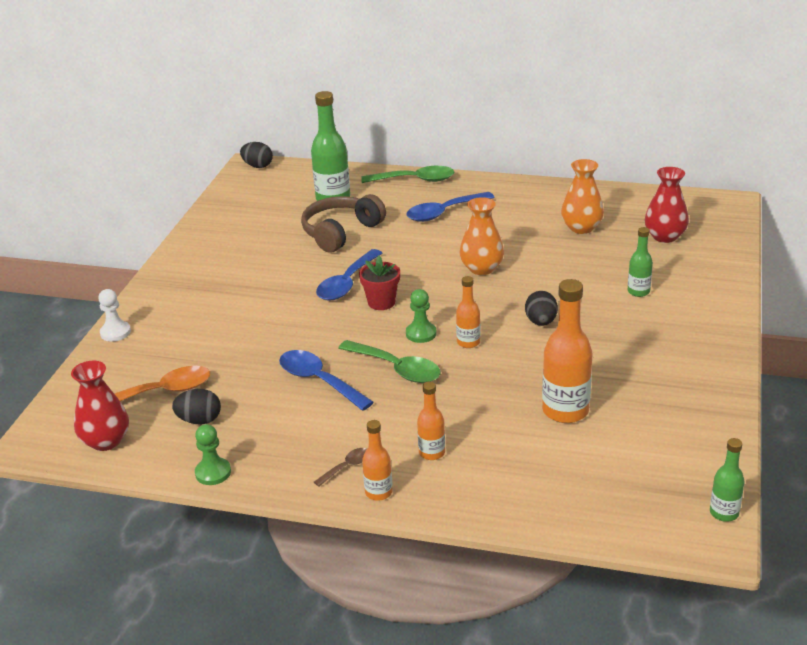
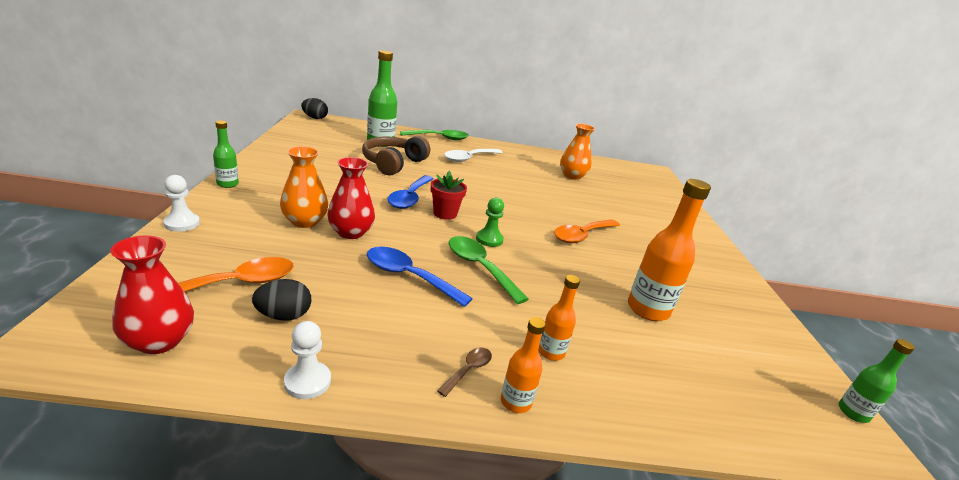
camera: 20 degrees left, 5 degrees down
green pawn [195,424,231,485] -> white pawn [284,321,331,399]
green spoon [338,340,441,383] -> green spoon turned 150 degrees counterclockwise [449,236,529,304]
blue spoon [406,192,495,222] -> white spoon [444,149,503,162]
orange bottle [456,276,481,348] -> none
orange vase [460,197,504,275] -> orange vase moved to [280,146,328,228]
black egg [525,291,558,326] -> orange spoon [554,219,620,243]
green bottle [628,227,653,297] -> green bottle moved to [213,120,239,188]
red vase [645,167,689,243] -> red vase moved to [327,157,375,239]

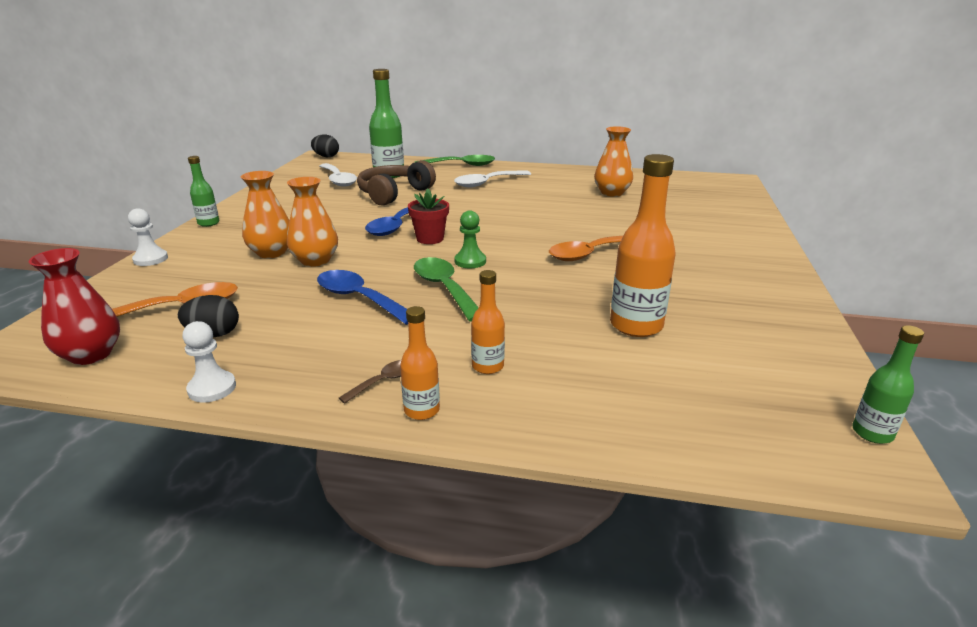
camera: 15 degrees right, 0 degrees up
red vase [327,157,375,239] -> orange vase [287,177,338,267]
none -> white spoon [319,163,357,187]

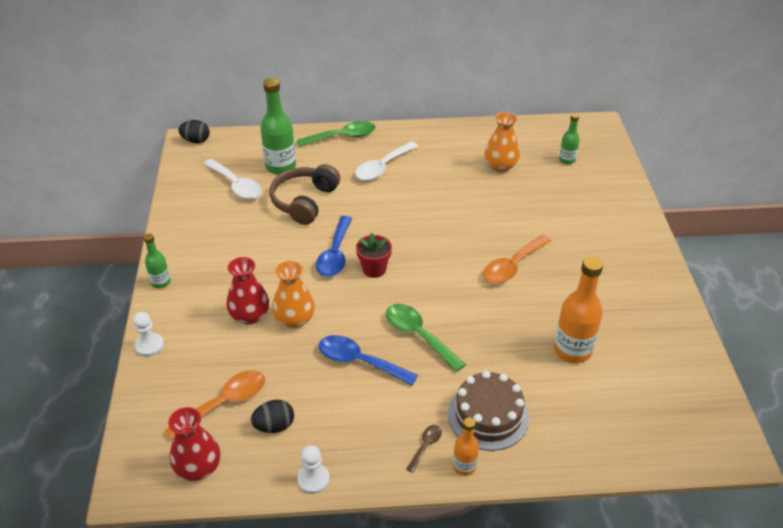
camera: 15 degrees left, 15 degrees up
orange vase [241,171,289,258] -> red vase [226,257,269,325]
green pawn [454,210,486,268] -> none
orange bottle [471,270,505,374] -> brown cake [448,371,530,451]
green bottle [852,325,924,444] -> green bottle moved to [559,113,580,164]

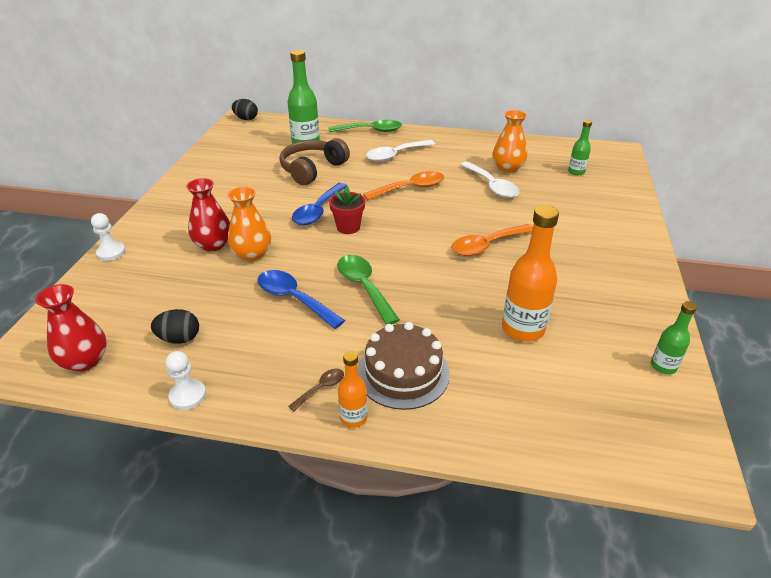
camera: 15 degrees right, 5 degrees down
green bottle [144,233,171,288] -> green bottle moved to [651,301,697,374]
orange spoon [164,370,265,440] -> orange spoon moved to [363,171,444,200]
white spoon [203,159,262,199] -> white spoon moved to [460,161,519,198]

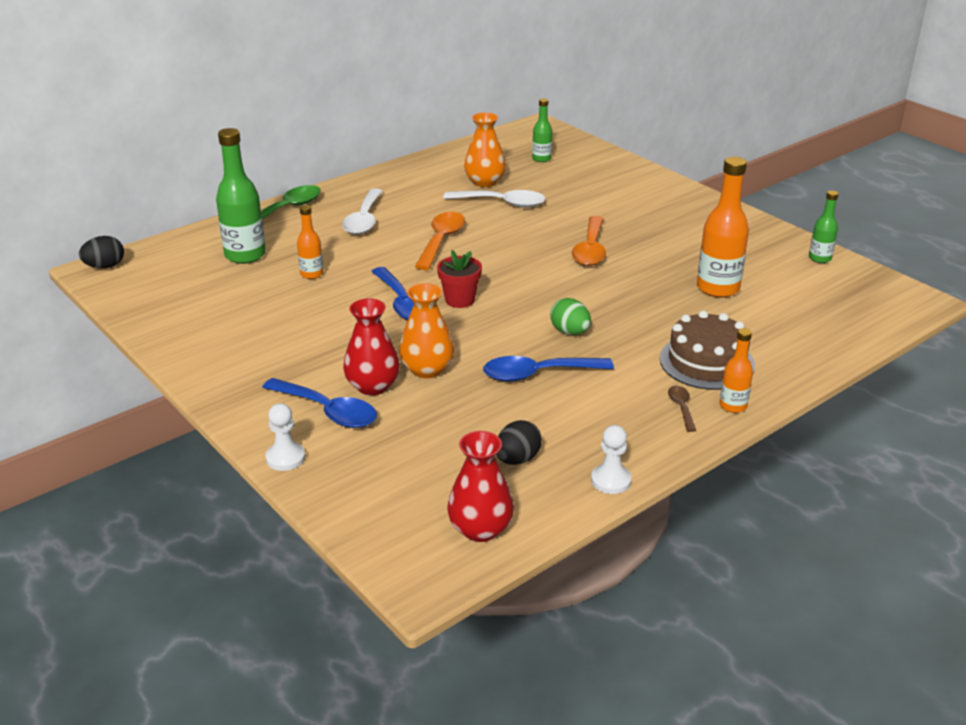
camera: 50 degrees left, 5 degrees down
brown headphones [279,138,350,185] -> orange bottle [297,205,323,279]
green spoon [337,255,400,325] -> green egg [550,298,591,335]
none -> blue spoon [262,378,377,428]

